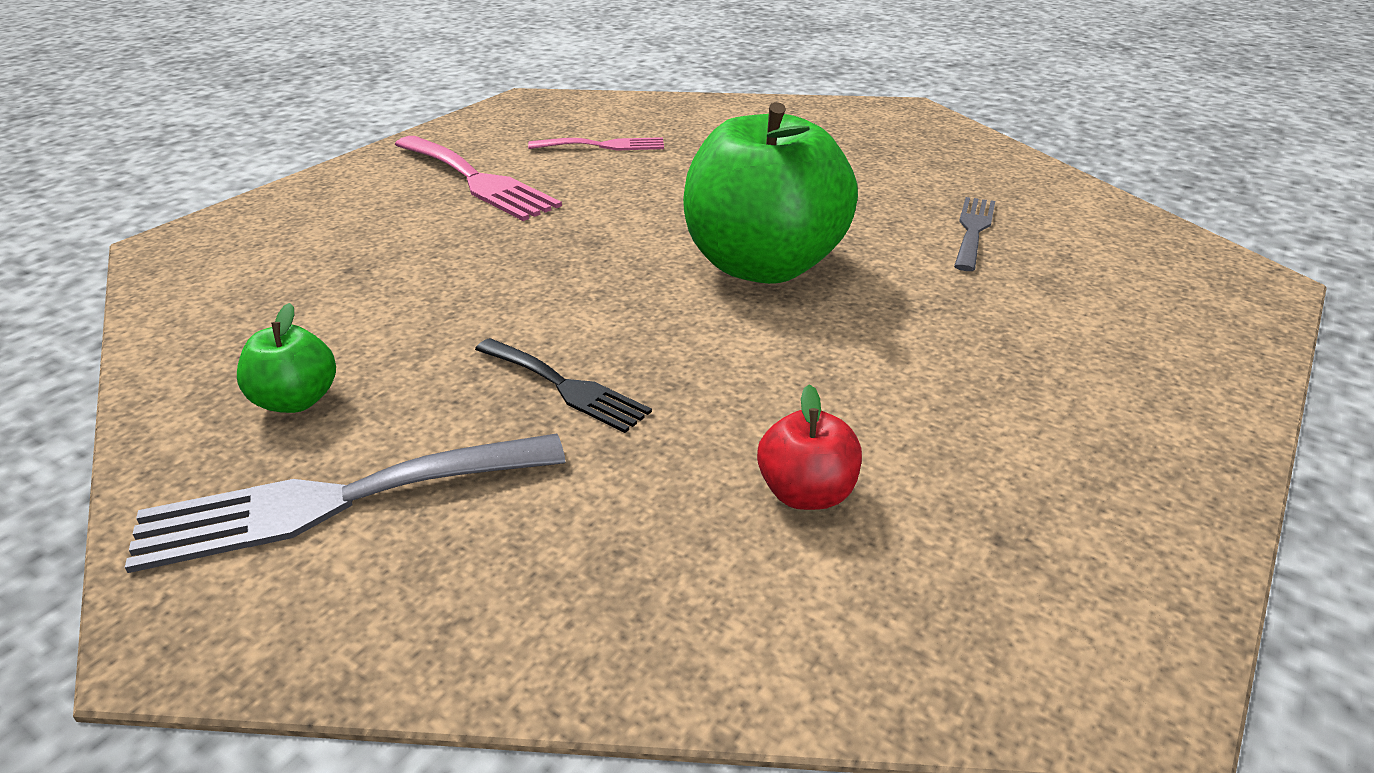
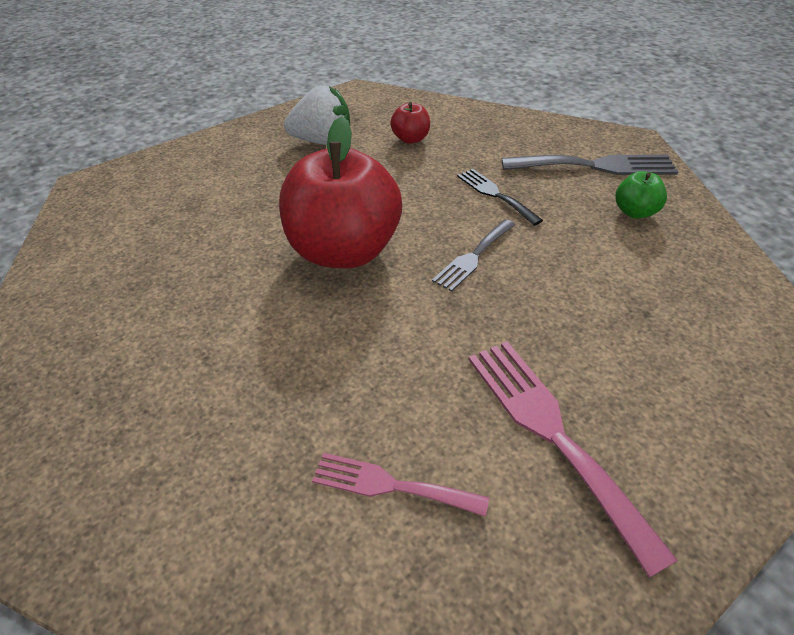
camera: 160 degrees left, 10 degrees up
green apple [683,102,858,284] -> red apple [279,116,402,268]
grey fork [954,197,995,271] -> grey fork moved to [432,219,515,292]
none -> white strawberry [284,85,350,145]

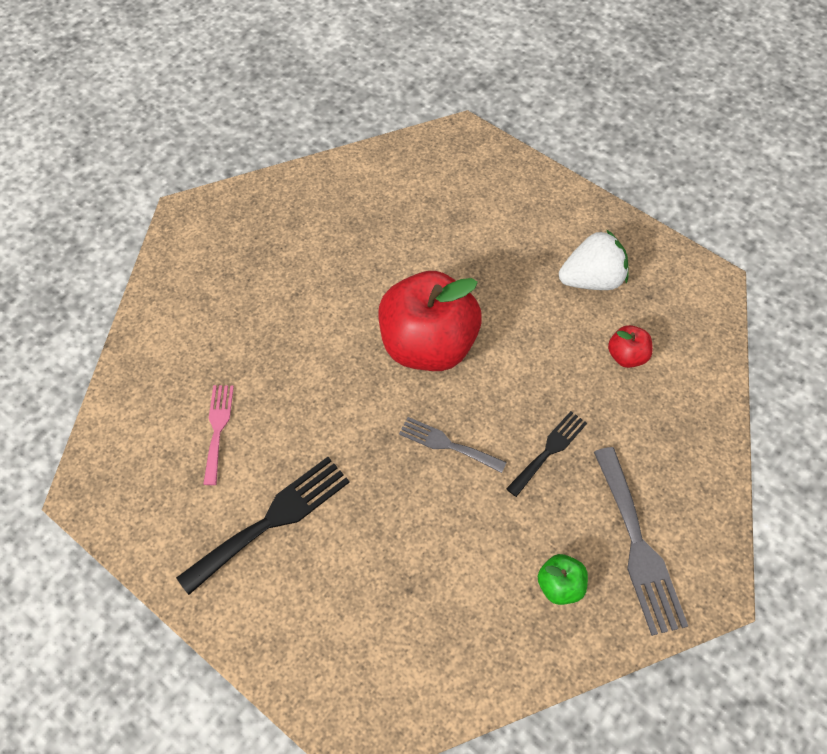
camera: 75 degrees right, 15 degrees up
white strawberry [284,85,350,145] -> white strawberry turned 90 degrees counterclockwise [559,229,628,290]
pink fork [468,341,678,578] -> black fork [176,457,350,595]

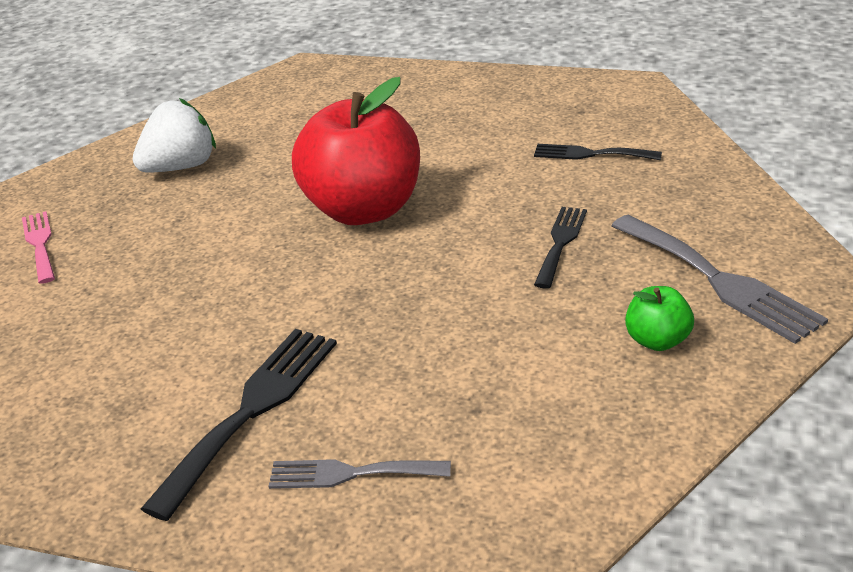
camera: 20 degrees left, 25 degrees down
pink fork [203,385,234,485] -> pink fork moved to [22,211,55,284]
grey fork [399,417,507,473] -> grey fork moved to [269,459,451,489]
white strawberry [559,229,628,290] -> white strawberry moved to [132,98,216,172]
red apple [608,325,653,368] -> black fork [534,144,662,160]

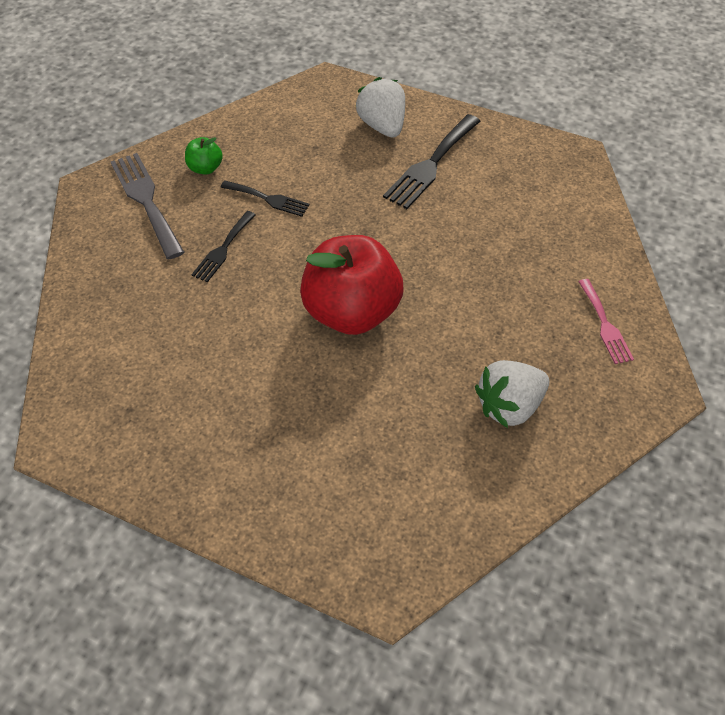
camera: 175 degrees left, 20 degrees up
grey fork [269,459,451,489] -> white strawberry [355,77,405,138]
black fork [534,144,662,160] -> black fork moved to [220,180,310,217]

